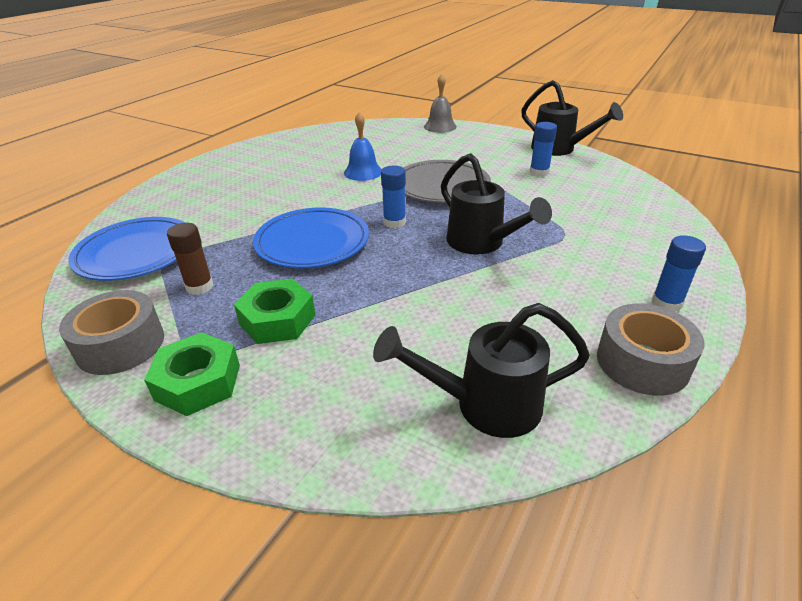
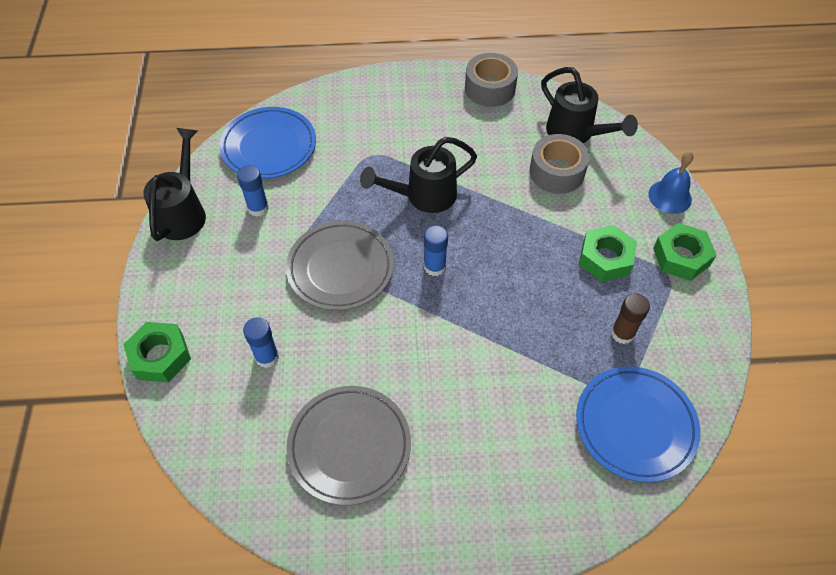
camera: 125 degrees left, 20 degrees up
grey tape [59,290,164,375] -> grey tape moved to [529,134,590,194]
blue plate [253,208,369,268] -> blue plate moved to [219,107,316,179]
blue bell [344,112,382,181] -> blue bell moved to [648,151,694,214]
grey bell [424,74,457,133] -> green nut [123,322,191,382]
black watering can [441,153,552,254] -> black watering can turned 135 degrees counterclockwise [360,137,477,213]
blue glue stick [652,235,706,312] -> blue glue stick moved to [243,317,279,368]
none -> grey plate [286,386,411,505]

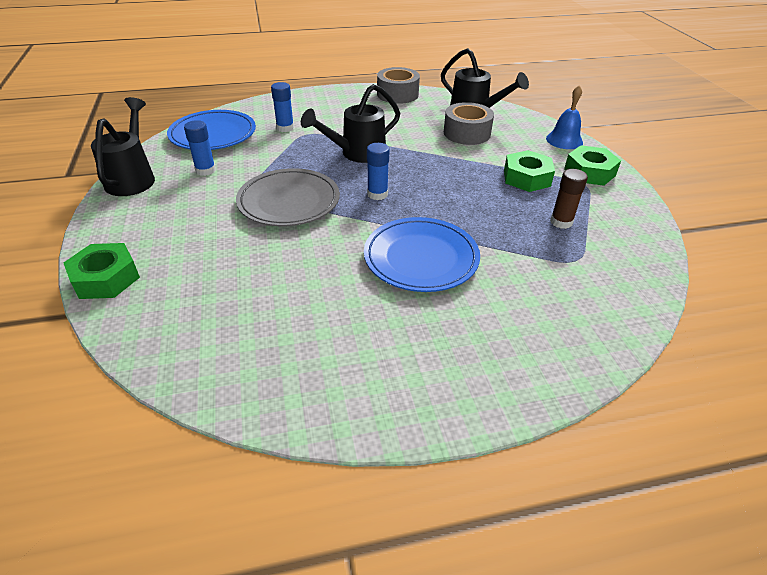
camera: 10 degrees left, 15 degrees down
blue glue stick [243,317,279,368] -> blue glue stick moved to [271,82,294,132]
grey plate [286,386,411,505] -> none
blue plate [576,366,700,482] -> blue plate moved to [364,217,480,292]

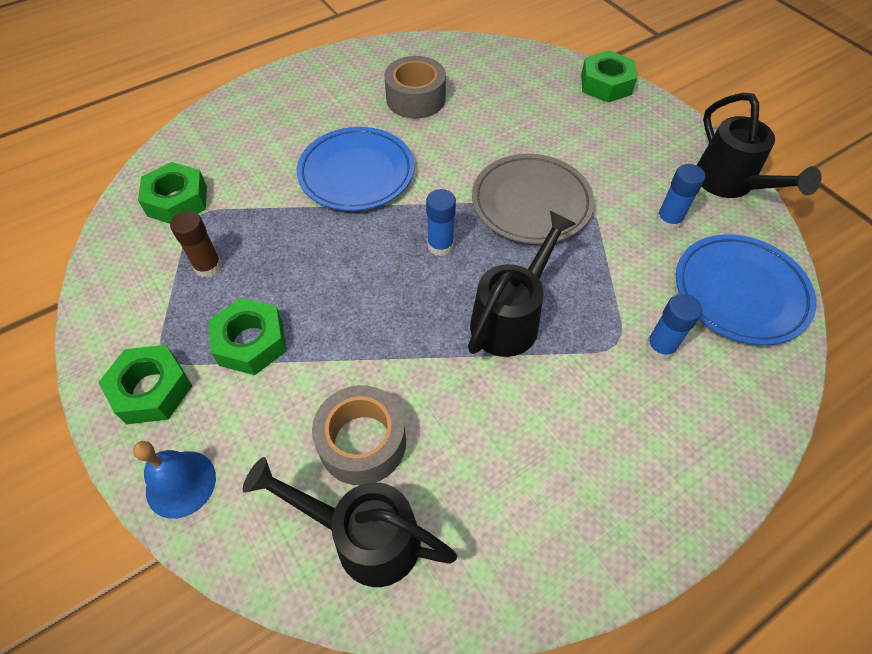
camera: 160 degrees right, 15 degrees up
grey tape [377,67,420,104] -> grey tape moved to [384,56,446,119]
none -> green nut [138,162,207,223]

